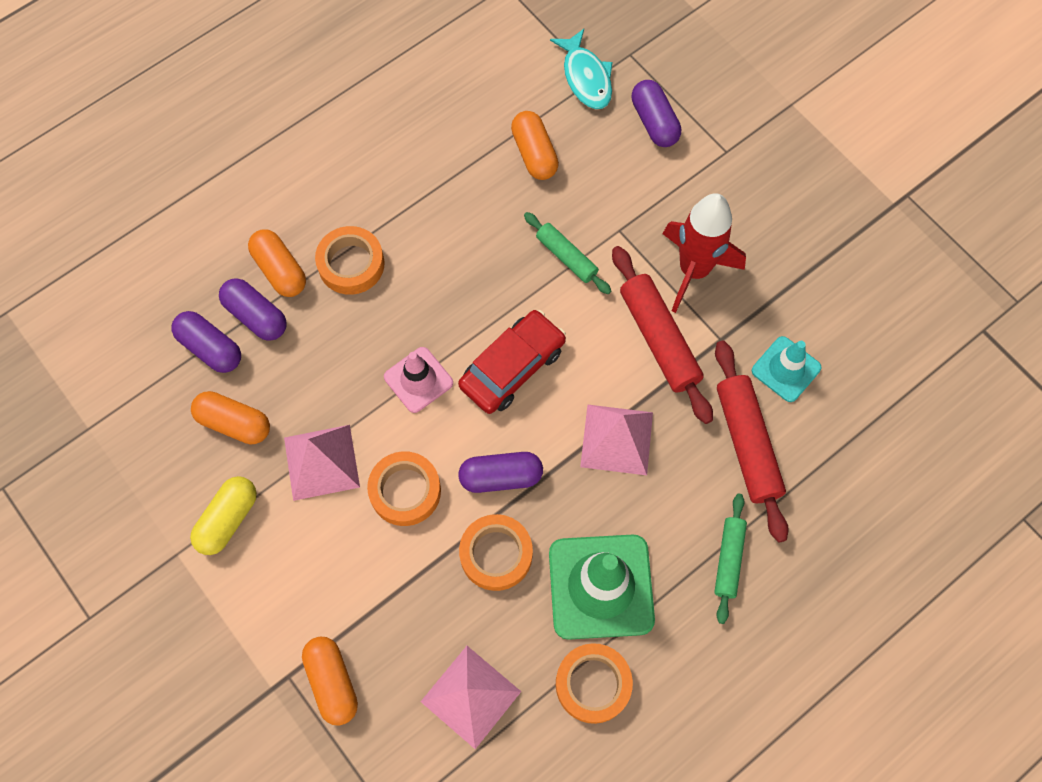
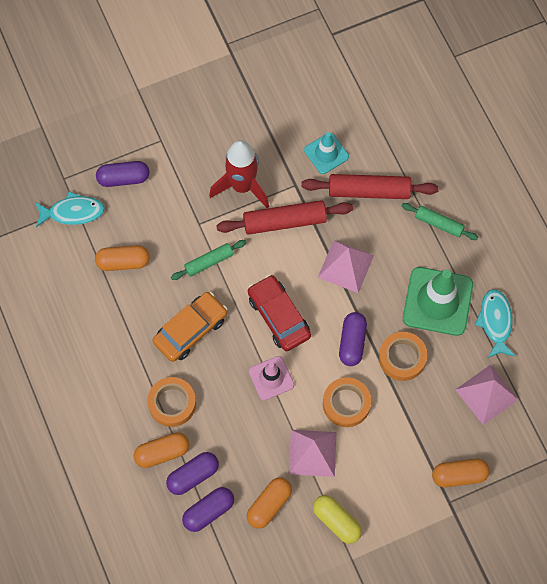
camera: 75 degrees left, 0 degrees up
orange tape [556,643,633,724] -> turquoise fish [475,289,515,358]
none -> orange car [153,292,227,362]

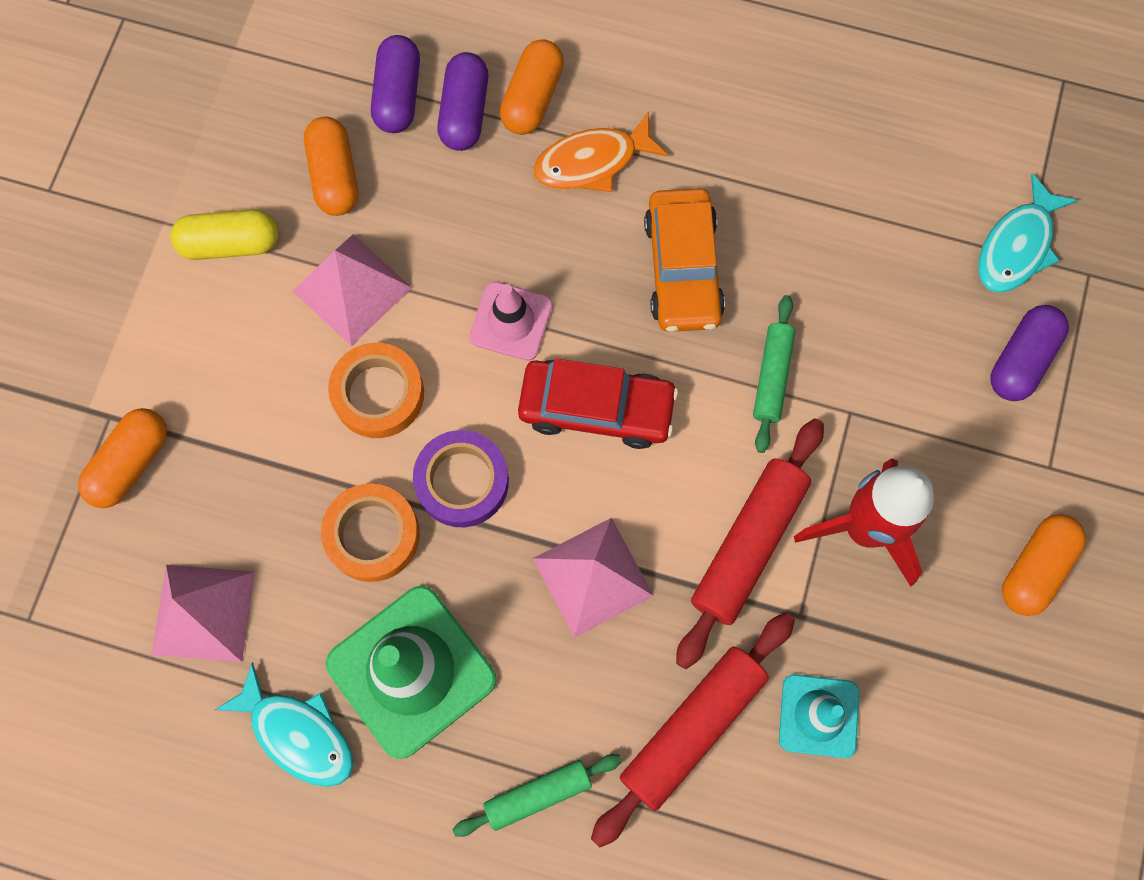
camera: 130 degrees right, 5 degrees up
orange capsule [95,245,150,271] -> orange capsule moved to [1002,514,1086,616]
orange tape [147,377,196,427] -> orange fish [533,111,668,192]
purple capsule [339,312,367,366] -> purple tape [413,430,509,527]

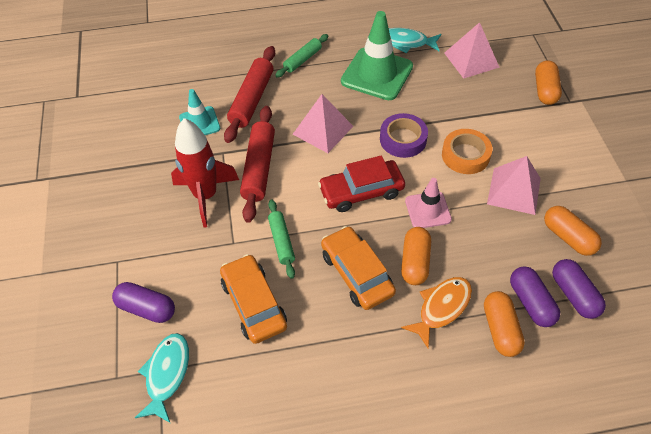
camera: 155 degrees right, 20 degrees down
yellow capsule [170,210,279,260] -> none
orange tape [321,483,420,582] -> none
purple capsule [991,305,1069,401] -> purple capsule turned 75 degrees counterclockwise [112,282,175,323]
orange capsule [1002,514,1086,616] -> orange capsule moved to [401,227,431,285]
none -> orange car [220,254,287,344]

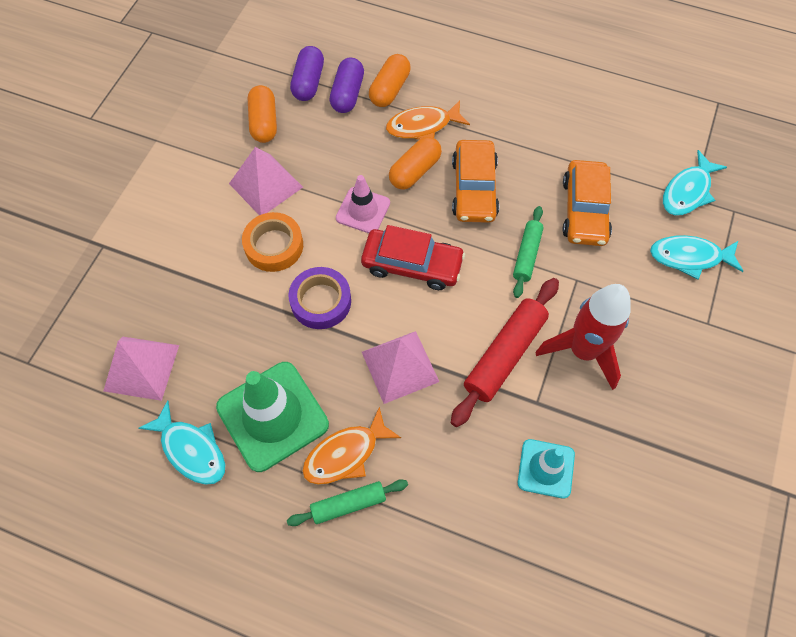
camera: 150 degrees left, 10 degrees up
purple capsule [112,282,175,323] -> turquoise fish [650,235,743,279]
red rolling pin [224,46,275,143] -> none
orange capsule [535,60,562,105] -> none
none -> orange fish [302,407,401,485]

